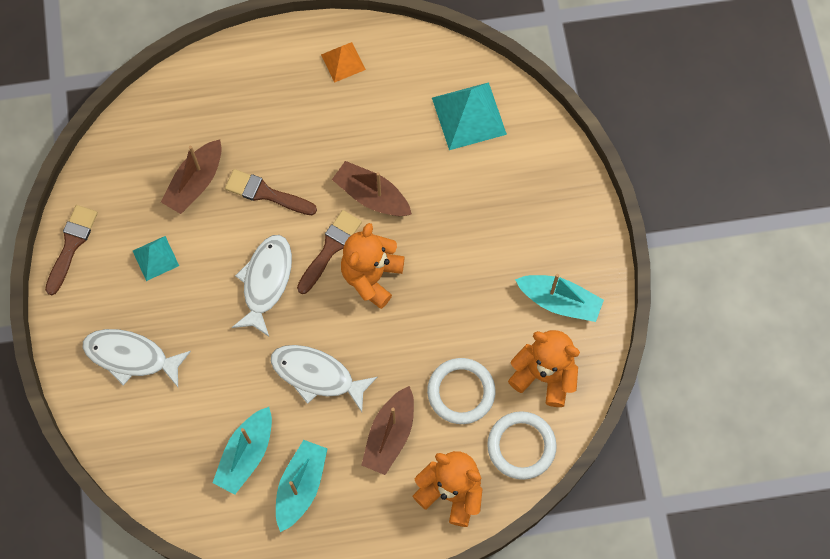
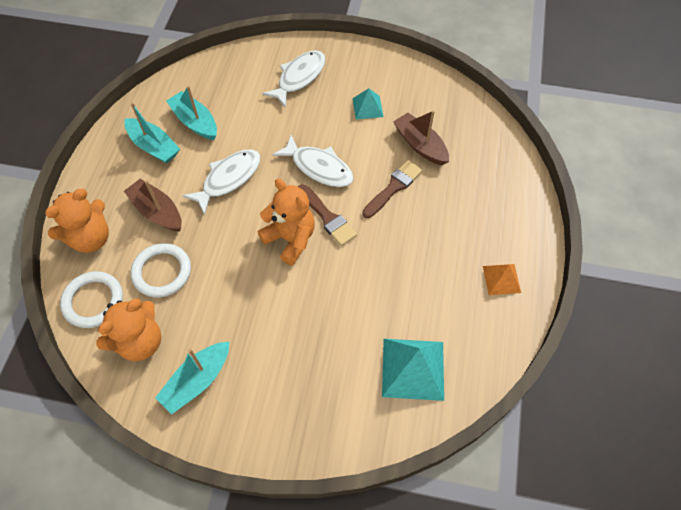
camera: 110 degrees right, 10 degrees down
brown brush [45,205,98,295] -> none
brown boat [332,161,412,216] -> none

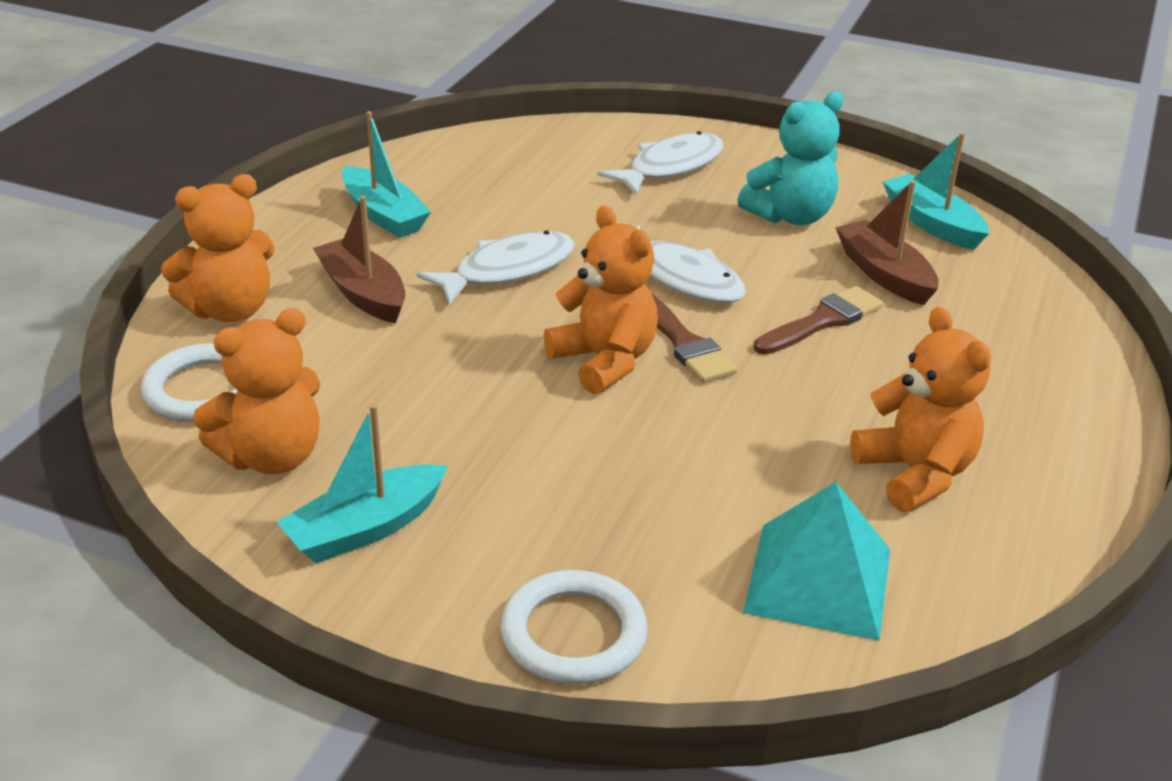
camera: 10 degrees right, 25 degrees down
white ring [131,243,191,297] -> white ring moved to [501,570,648,684]
turquoise boat [166,86,217,140] -> turquoise boat moved to [883,132,989,250]
turquoise pyramid [352,88,384,119] -> turquoise teddy bear [737,92,843,225]
orange pyramid [483,264,521,295] -> none
none -> orange teddy bear [850,307,991,512]

